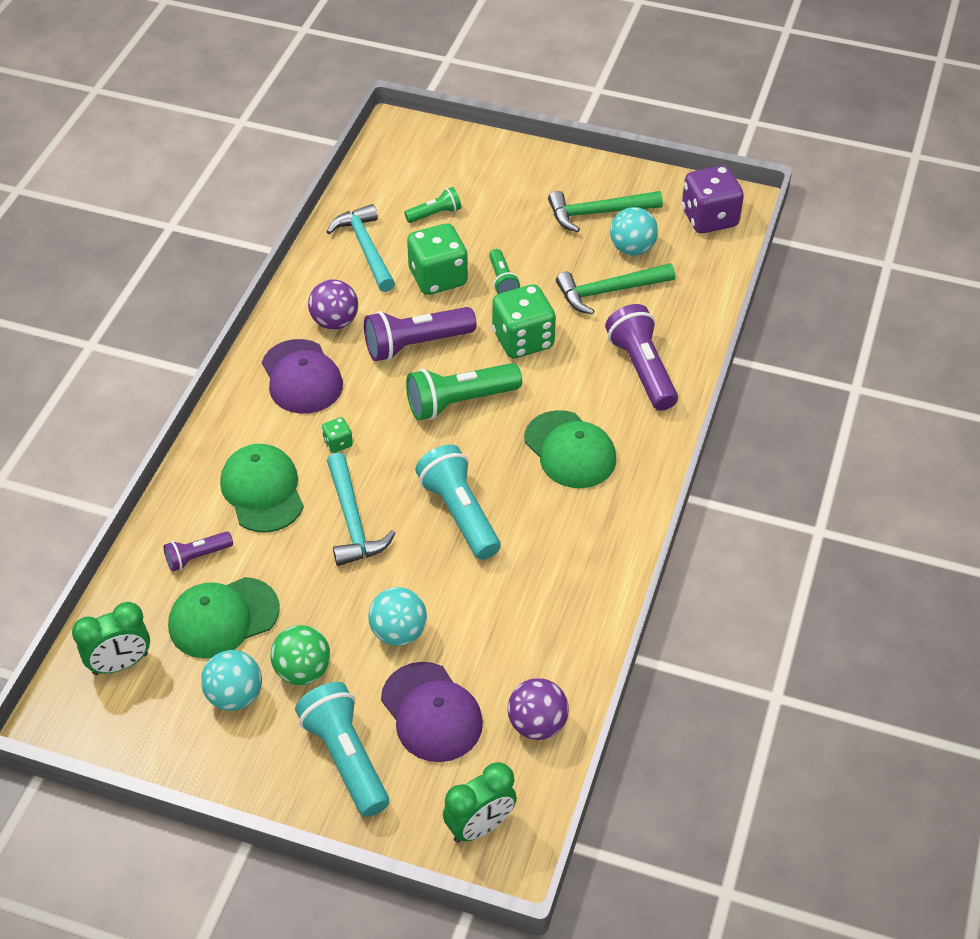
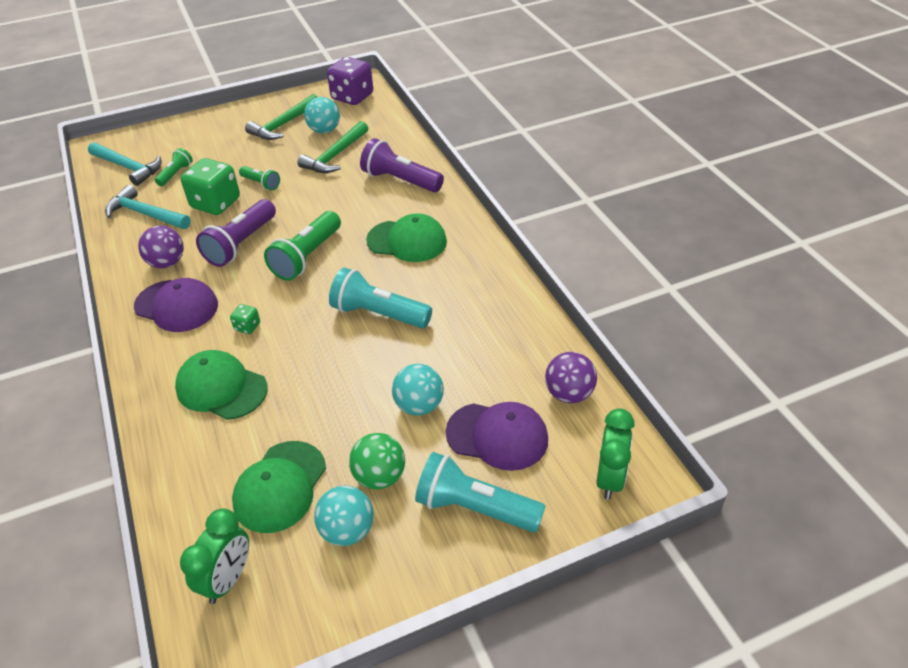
camera: 40 degrees left, 5 degrees down
purple flashlight [163,531,233,572] -> none
turquoise hammer [327,453,395,566] -> turquoise hammer moved to [88,142,162,186]
green dice [492,284,556,358] -> none

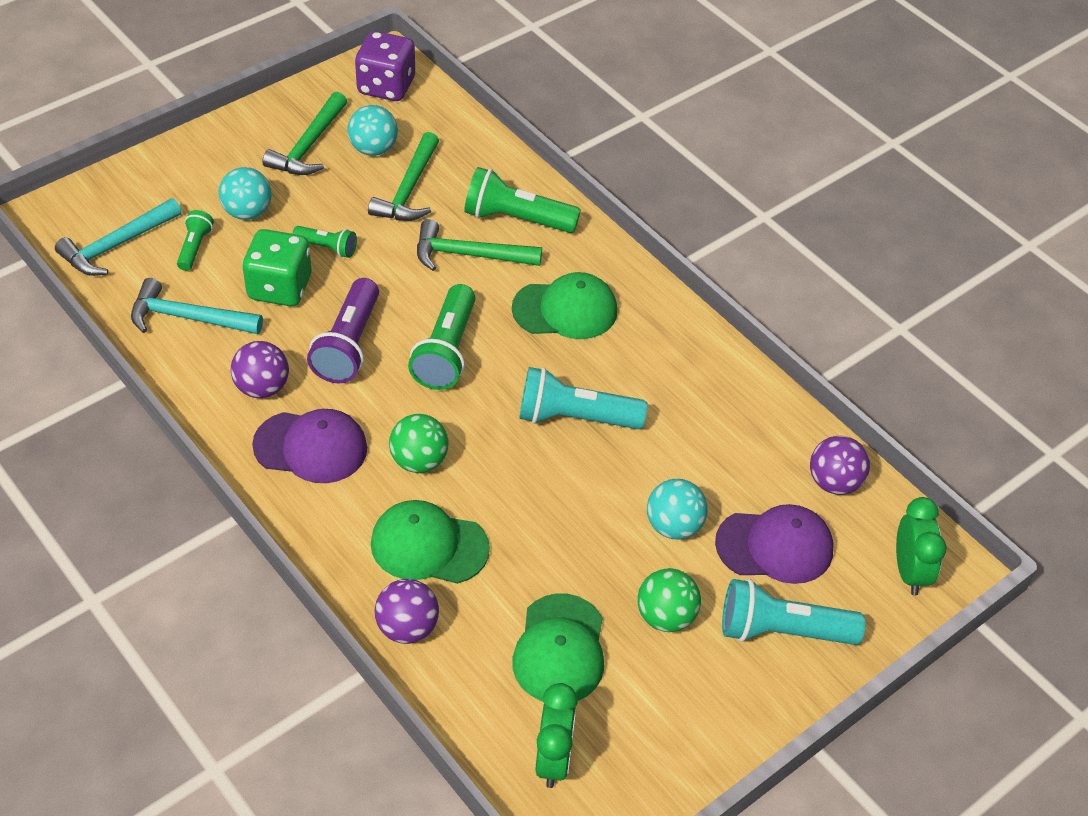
camera: 20 degrees left, 5 degrees up
turquoise hammer [88,142,162,186] -> turquoise hammer turned 120 degrees clockwise [55,198,182,276]
green dice [230,304,260,334] -> green ball [389,414,448,473]
turquoise ball [314,485,374,546] -> turquoise ball moved to [218,167,272,220]
purple flashlight [360,138,444,192] -> green flashlight [464,167,581,233]
none -> purple ball [375,579,439,644]
none -> green hammer [417,219,542,271]

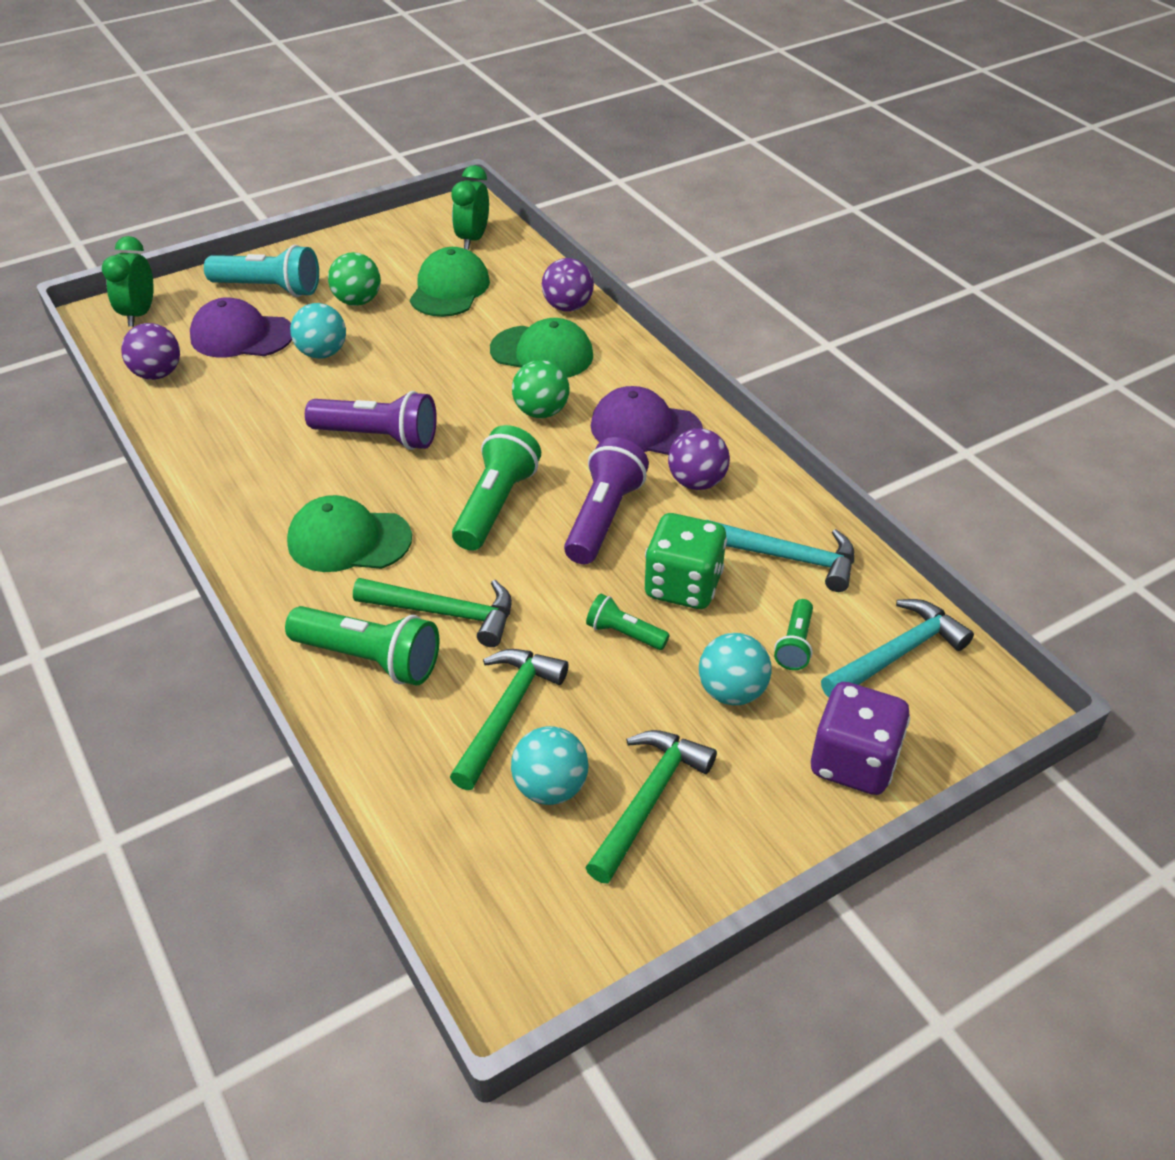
camera: 170 degrees left, 5 degrees down
purple dice [355,31,415,101] -> purple dice moved to [811,682,910,795]
turquoise flashlight [519,367,647,429] -> purple flashlight [305,391,437,450]

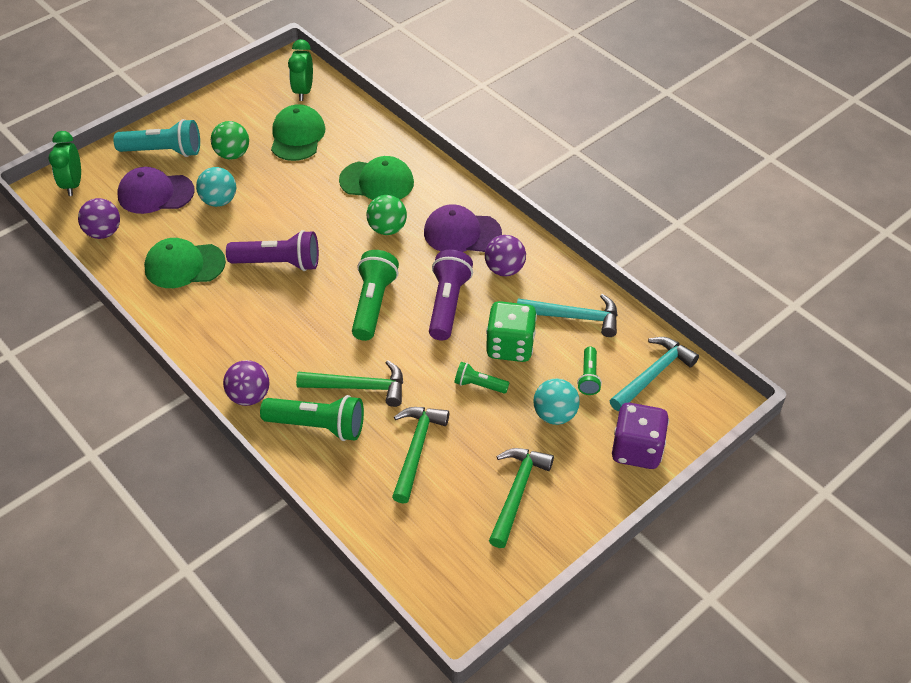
camera: 10 degrees left, 5 degrees up
green cap [287,495,412,572] -> green cap moved to [144,238,226,288]
turquoise ball [511,726,589,805] -> none
purple ball [542,258,594,312] -> purple ball moved to [223,360,269,406]

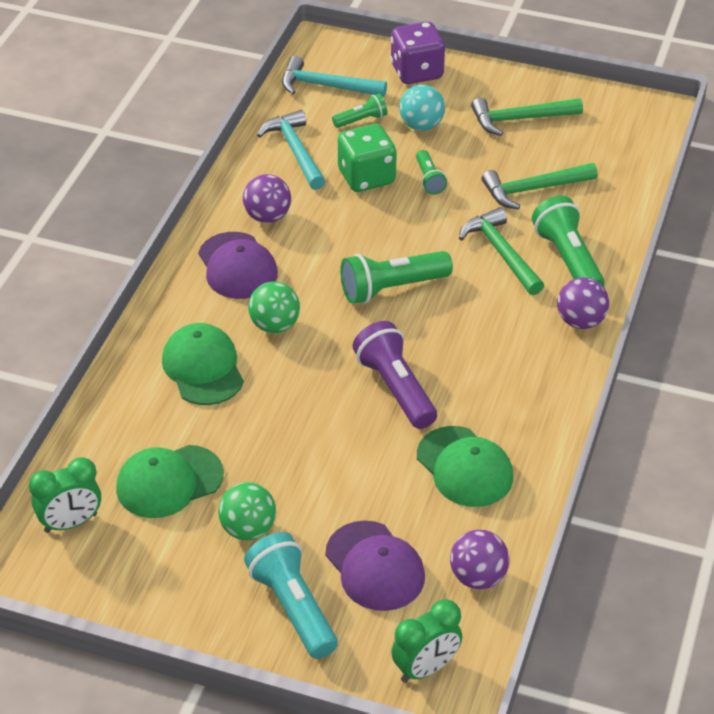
camera: 120 degrees left, 5 degrees down
turquoise ball [196,167,236,207] -> none
purple flashlight [429,250,473,340] -> none

